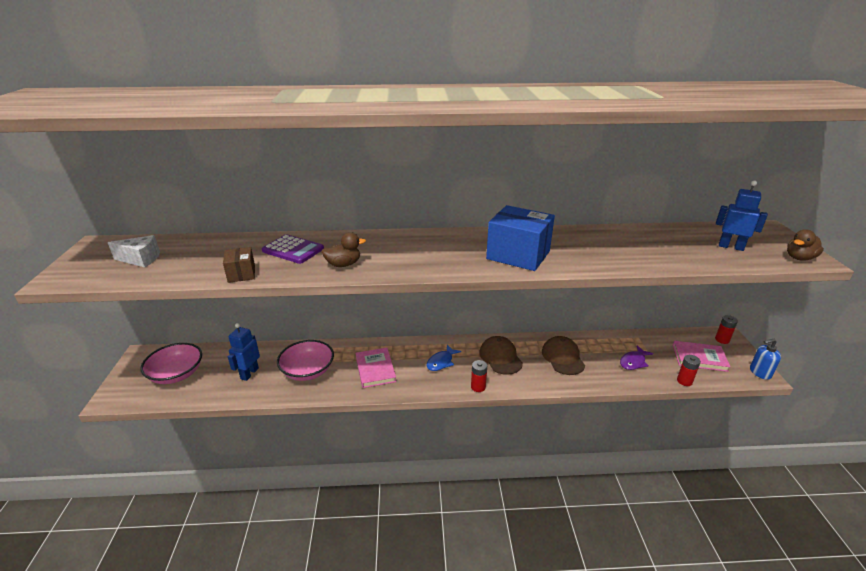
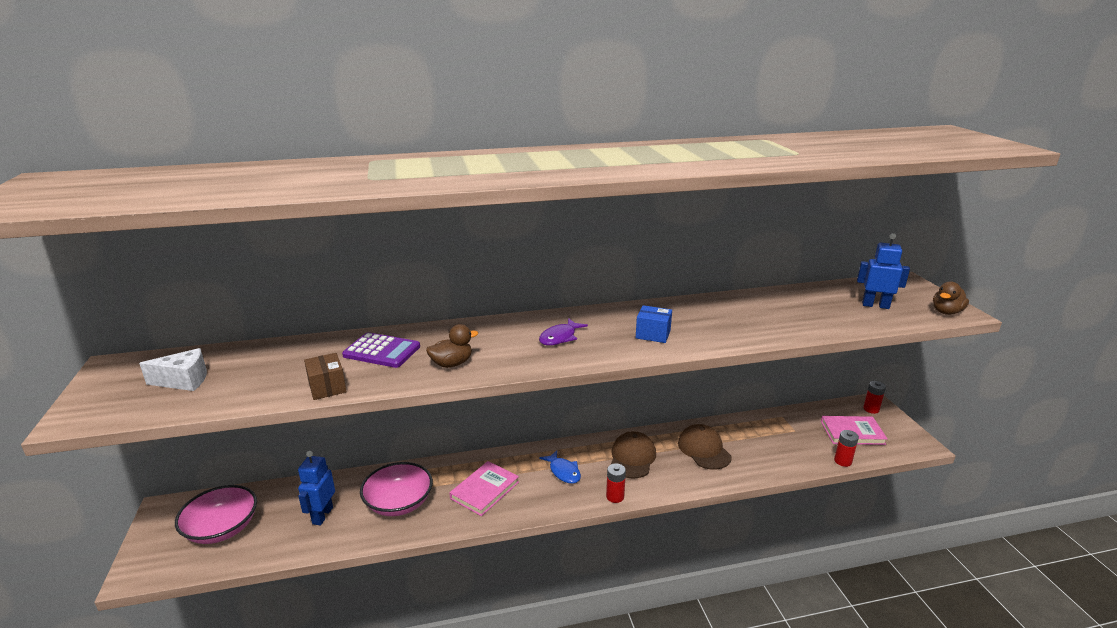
camera: 10 degrees left, 5 degrees down
pink book [356,348,396,388] -> pink book turned 60 degrees clockwise [449,461,519,516]
blue fish [427,345,461,371] -> blue fish turned 60 degrees counterclockwise [539,450,581,484]
brown cap [479,336,523,375] -> brown cap turned 45 degrees clockwise [611,431,656,479]
blue box [486,205,555,271] -> blue box [636,305,672,343], size x0.51
purple fish [620,345,653,370] -> purple fish moved to [539,318,588,346]
blue soap dispenser [750,339,781,380] -> none

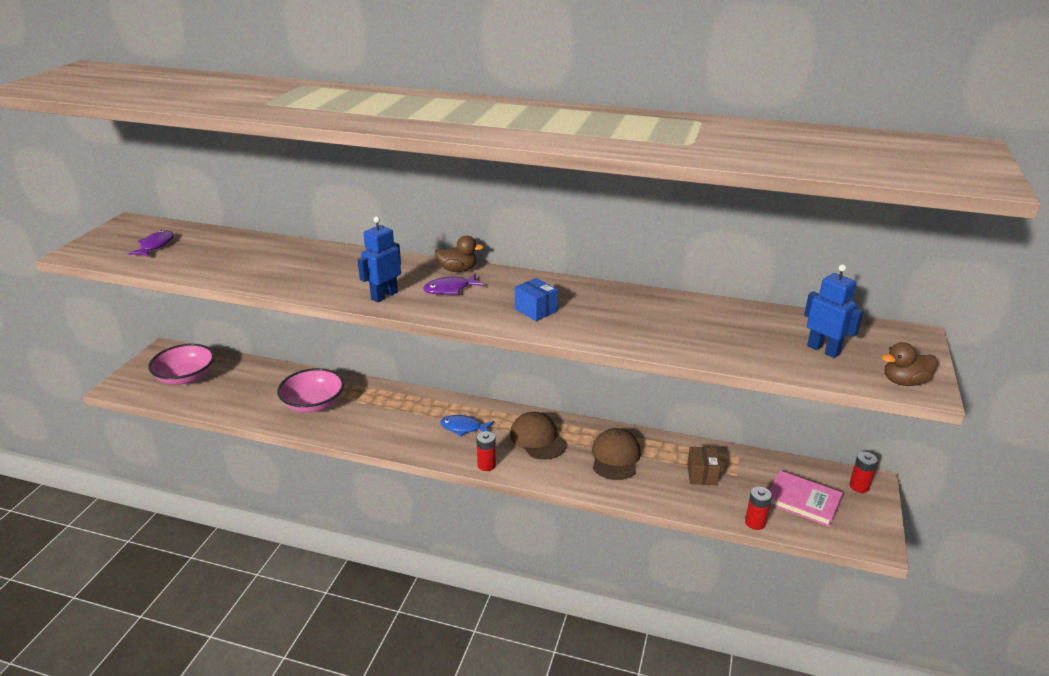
camera: 30 degrees right, 5 degrees up
white cheese [139,348,207,391] -> purple fish [127,230,174,257]
blue robot [298,451,335,525] -> blue robot moved to [357,216,401,302]
brown box [304,353,347,400] -> brown box moved to [687,447,720,485]
purple calculator [342,332,420,368] -> none
brown duck [426,324,478,368] -> brown duck moved to [435,236,484,272]
pink book [449,461,519,516] -> none
blue fish [539,450,581,484] -> blue fish turned 105 degrees clockwise [440,415,494,437]
brown cap [611,431,656,479] -> brown cap turned 75 degrees counterclockwise [510,412,566,460]

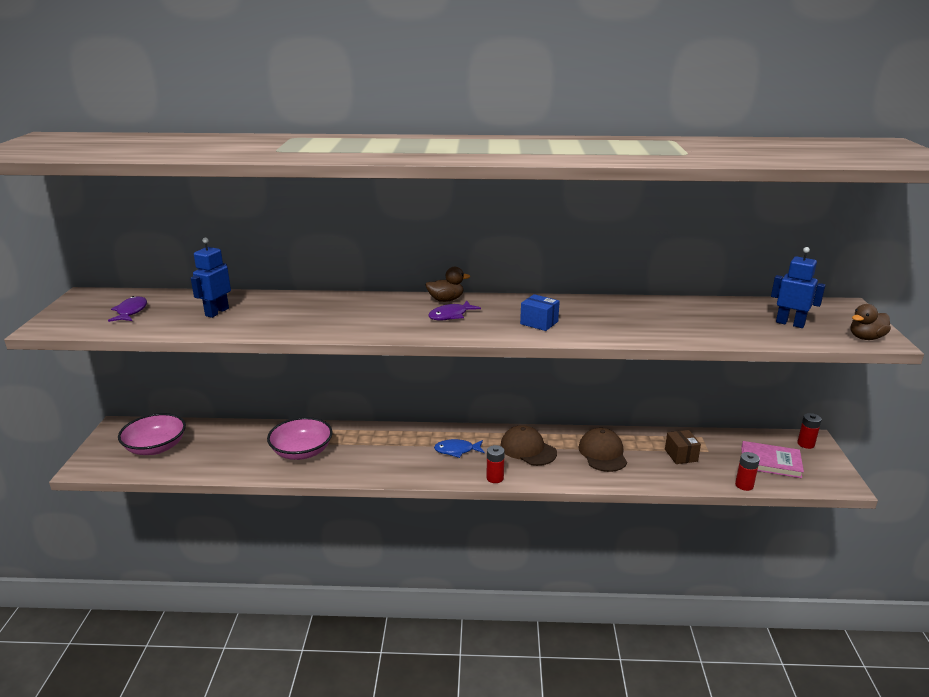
camera: 15 degrees left, 5 degrees down
blue robot [357,216,401,302] -> blue robot moved to [191,237,231,318]

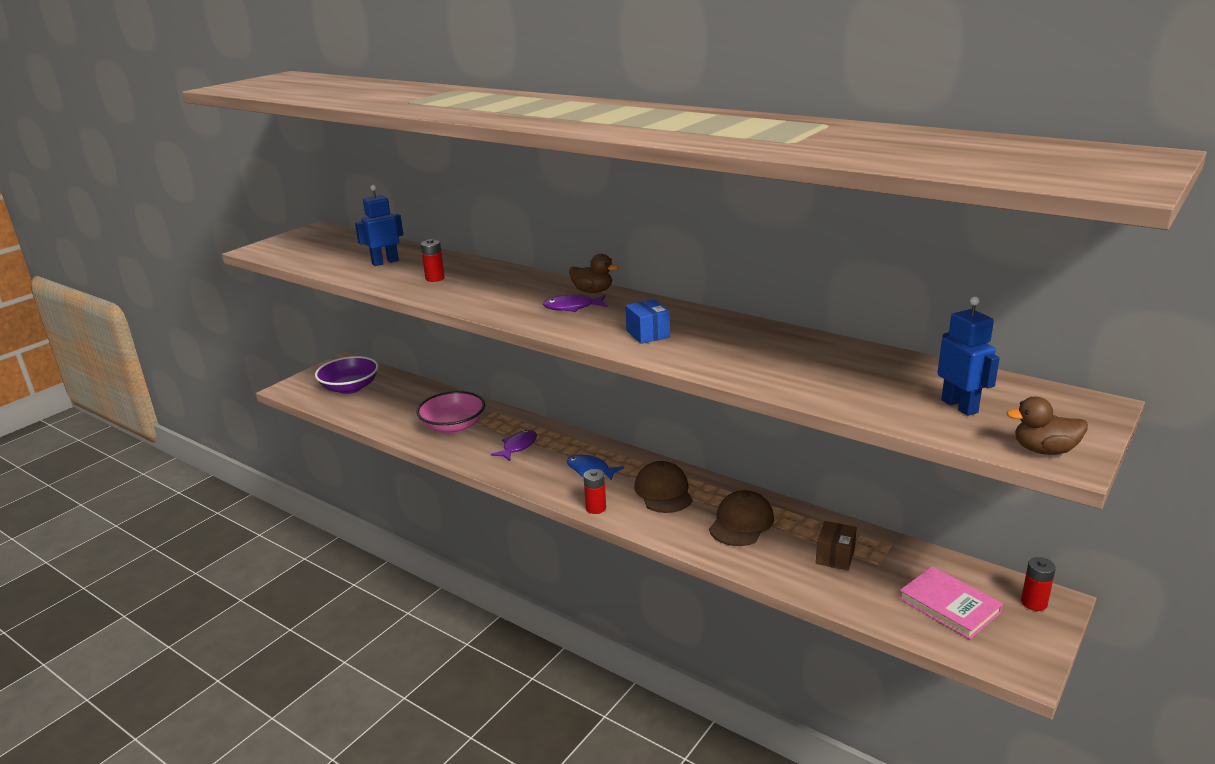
camera: 35 degrees right, 0 degrees up
purple fish [108,296,147,322] -> purple fish moved to [491,430,537,461]
pink bowl [118,413,186,455] -> purple bowl [315,356,379,394]
red battery [735,452,760,491] -> red battery moved to [420,239,445,282]

